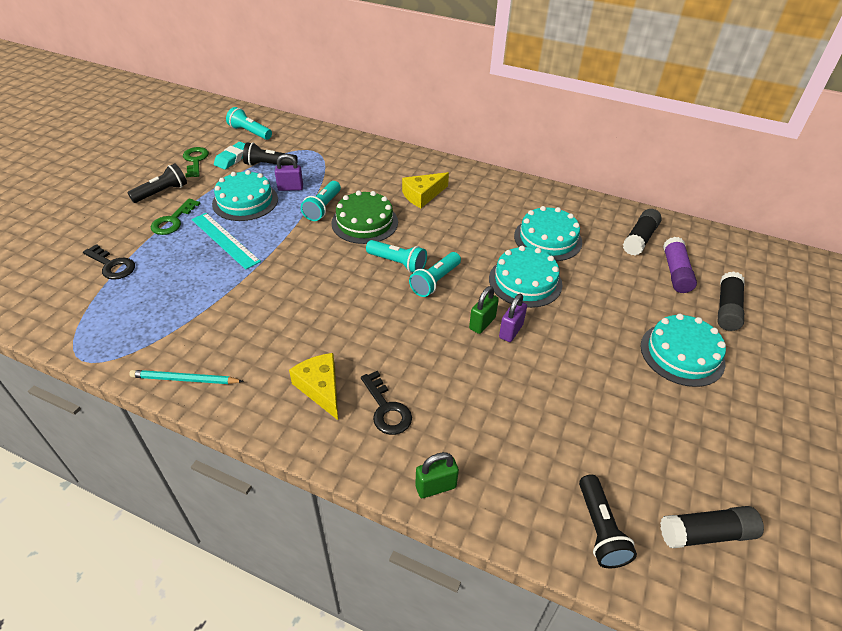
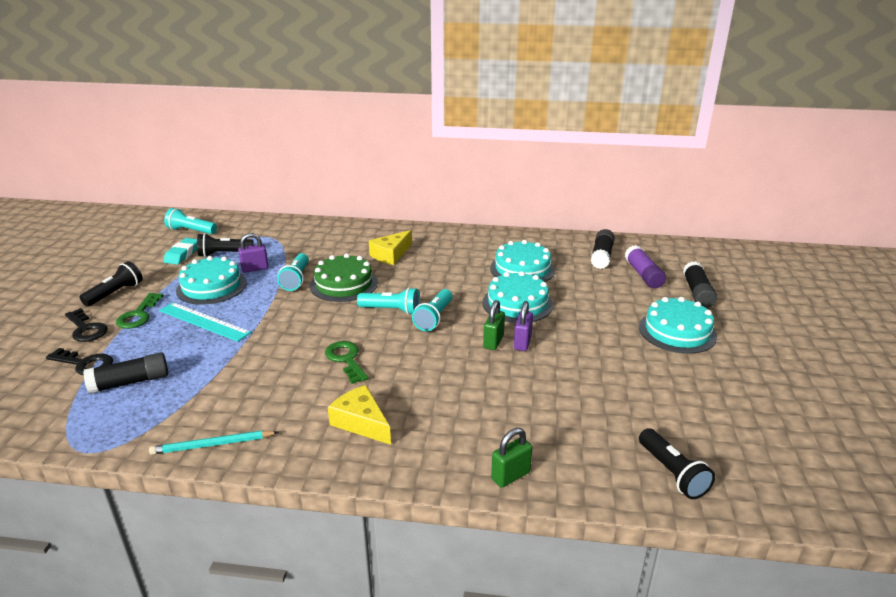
camera: 15 degrees left, 15 degrees down
green key [183,147,209,177] -> green key moved to [325,341,369,384]
black key [361,371,412,435] -> black key moved to [65,308,108,342]
black glue stick [660,506,764,548] -> black glue stick moved to [83,352,168,394]

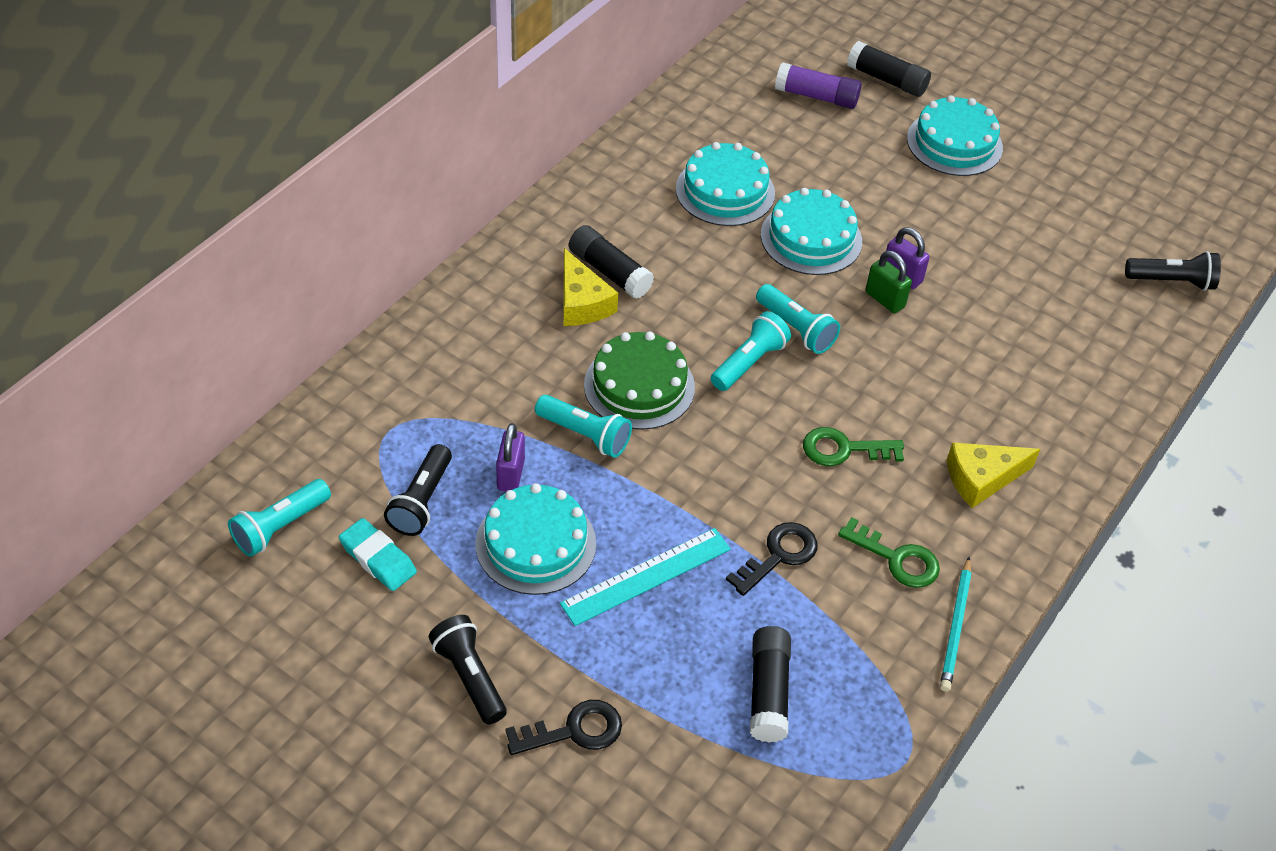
camera: 65 degrees left, 20 degrees up
black key [46,348,113,375] -> black key moved to [726,522,818,596]
green key [116,293,163,329] -> green key moved to [838,517,940,588]
green padlock [491,428,532,488] -> none
black glue stick [591,229,615,269] -> black glue stick moved to [569,225,654,299]

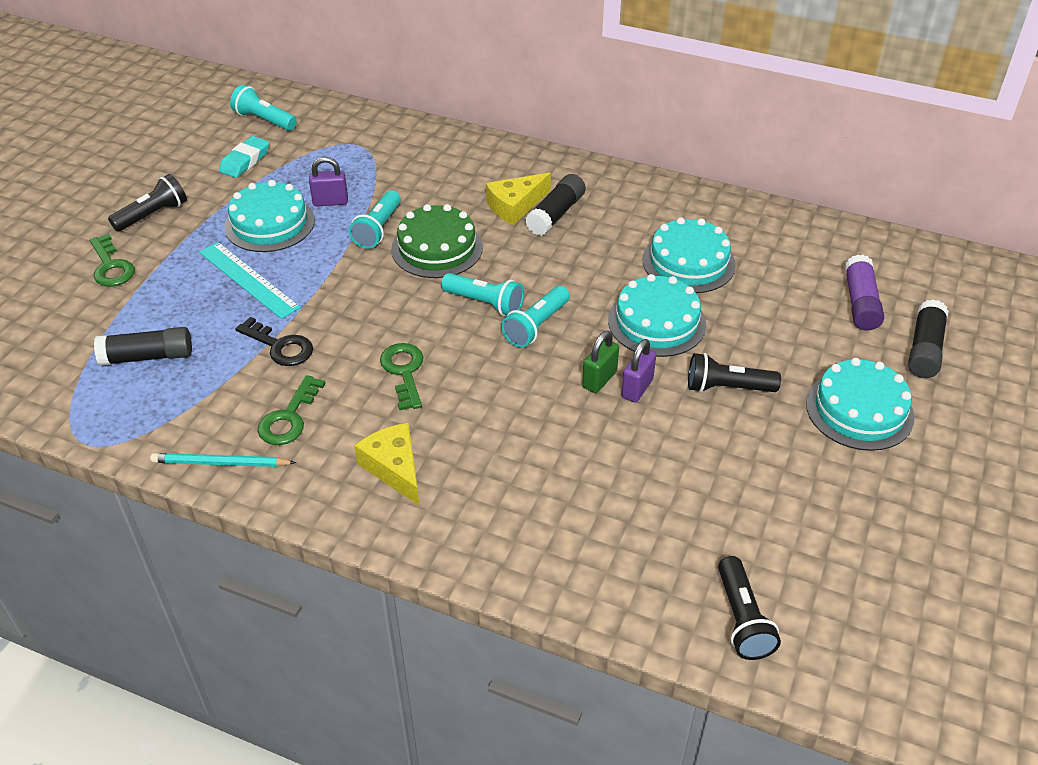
camera: 80 degrees right, 5 degrees down
black flashlight [384,444,452,536] -> black flashlight moved to [688,353,781,393]
black key [505,700,622,755] -> green key [90,234,135,287]

